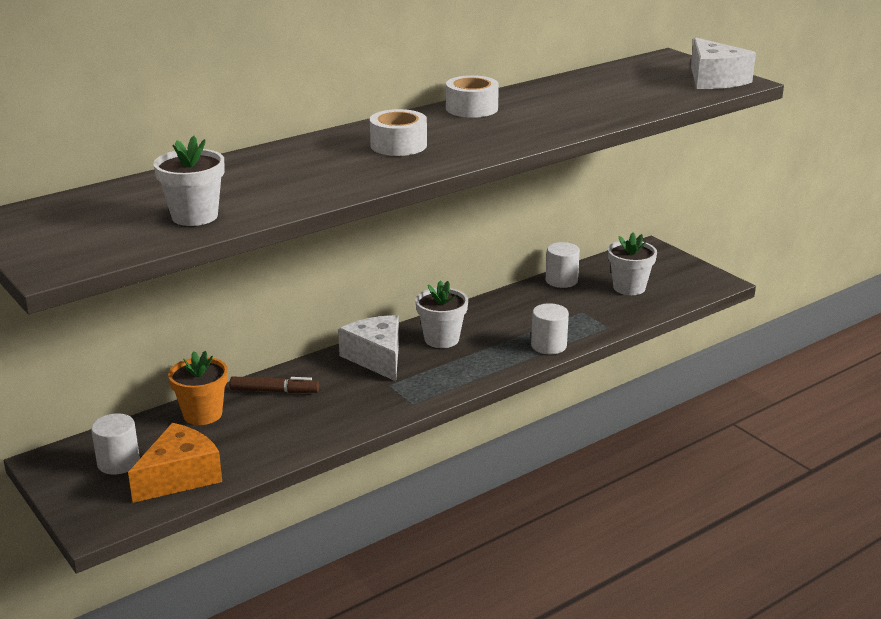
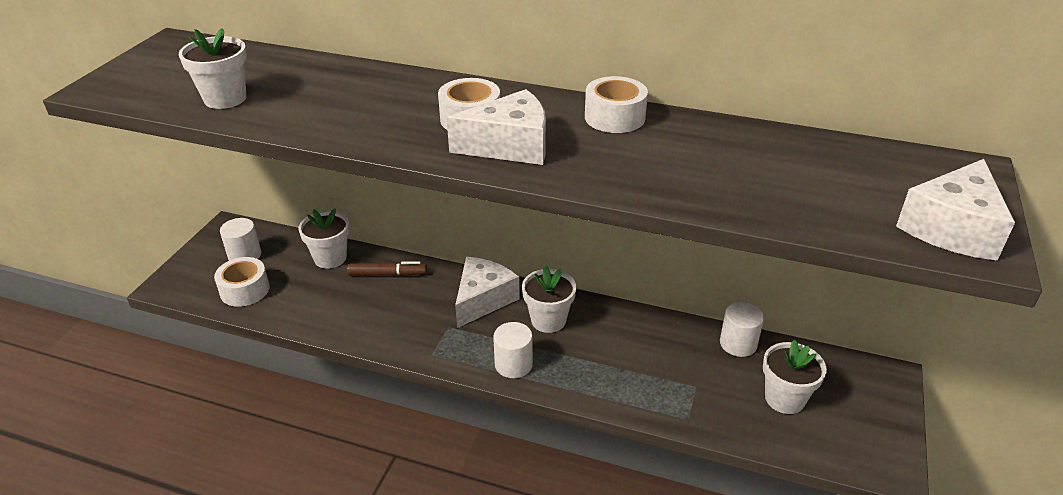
camera: 55 degrees right, 10 degrees up
orange cheese [128,423,222,503] -> white tape [214,257,270,307]
orange flower pot [168,351,228,425] -> white flower pot [299,209,349,269]
brown marker [229,376,319,393] -> brown marker turned 60 degrees counterclockwise [347,261,427,276]
white cylinder [531,303,569,354] -> white cylinder moved to [493,322,533,378]
none -> white cheese [447,89,546,165]

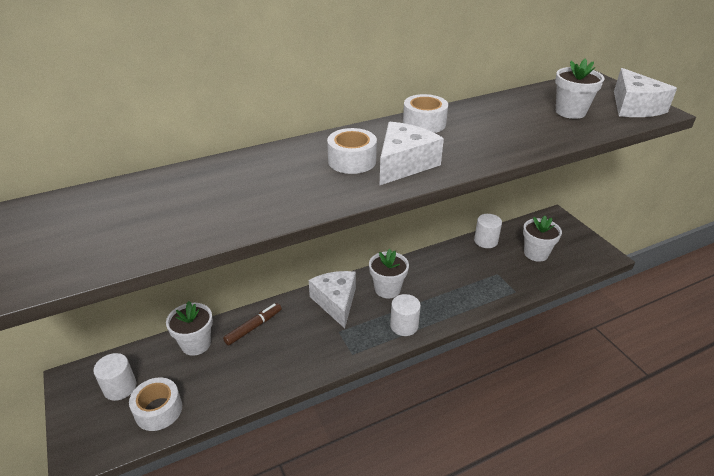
camera: 45 degrees left, 0 degrees up
white flower pot [179,28,247,109] -> white flower pot moved to [555,58,605,119]

